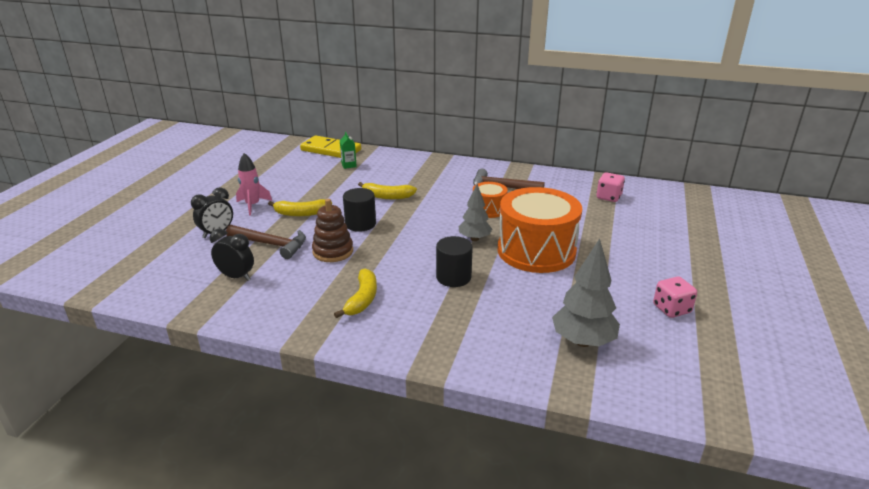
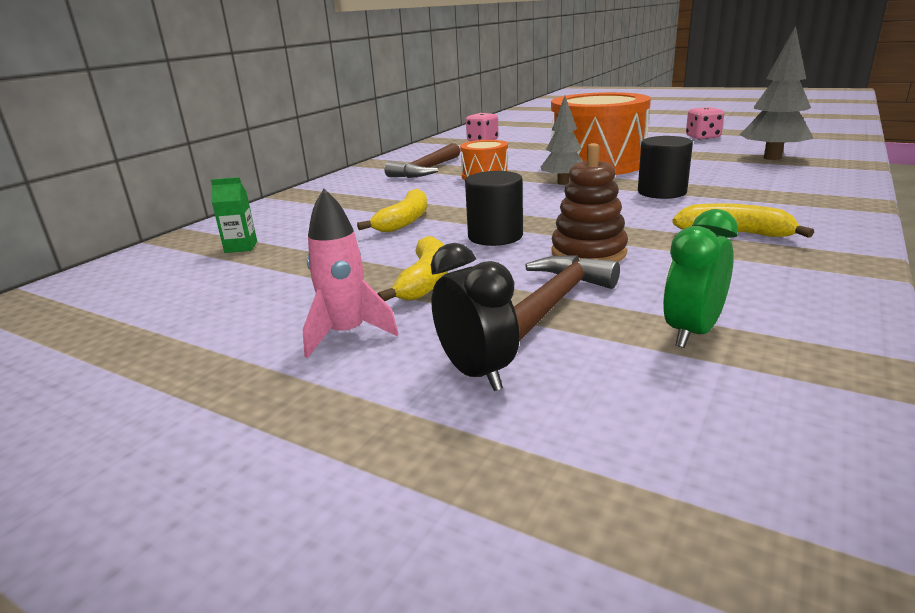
camera: 75 degrees left, 5 degrees down
black clock [210,229,254,281] -> green clock [663,209,738,348]
yellow domino [300,136,361,158] -> none

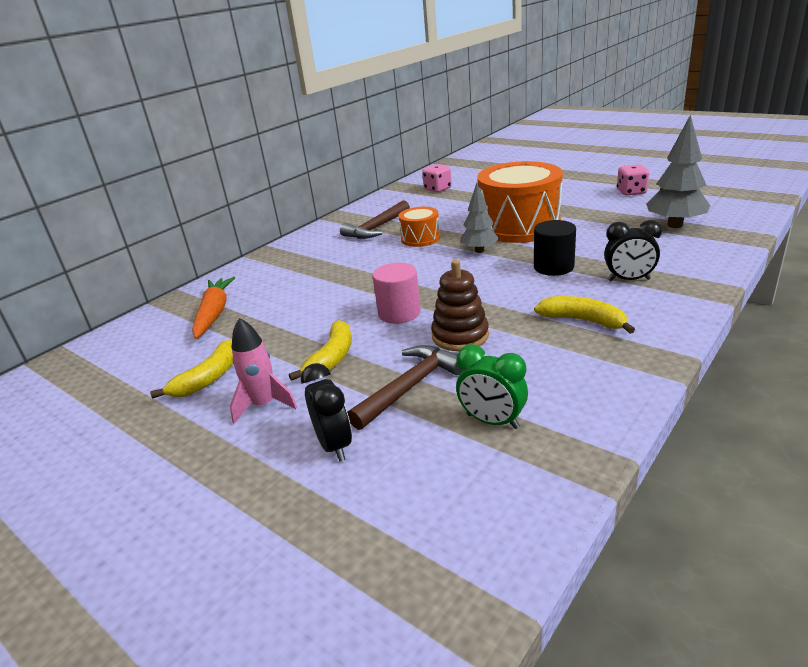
camera: 10 degrees right, 5 degrees up
green carton [211,177,257,253] -> orange carrot [192,277,235,339]
yellow banana [357,188,427,232] -> yellow banana moved to [150,339,233,399]
black cylinder [465,171,523,246] -> pink cylinder [372,263,421,324]
green clock [663,209,738,348] -> green clock turned 105 degrees counterclockwise [456,344,528,429]
none -> black clock [604,220,662,281]

